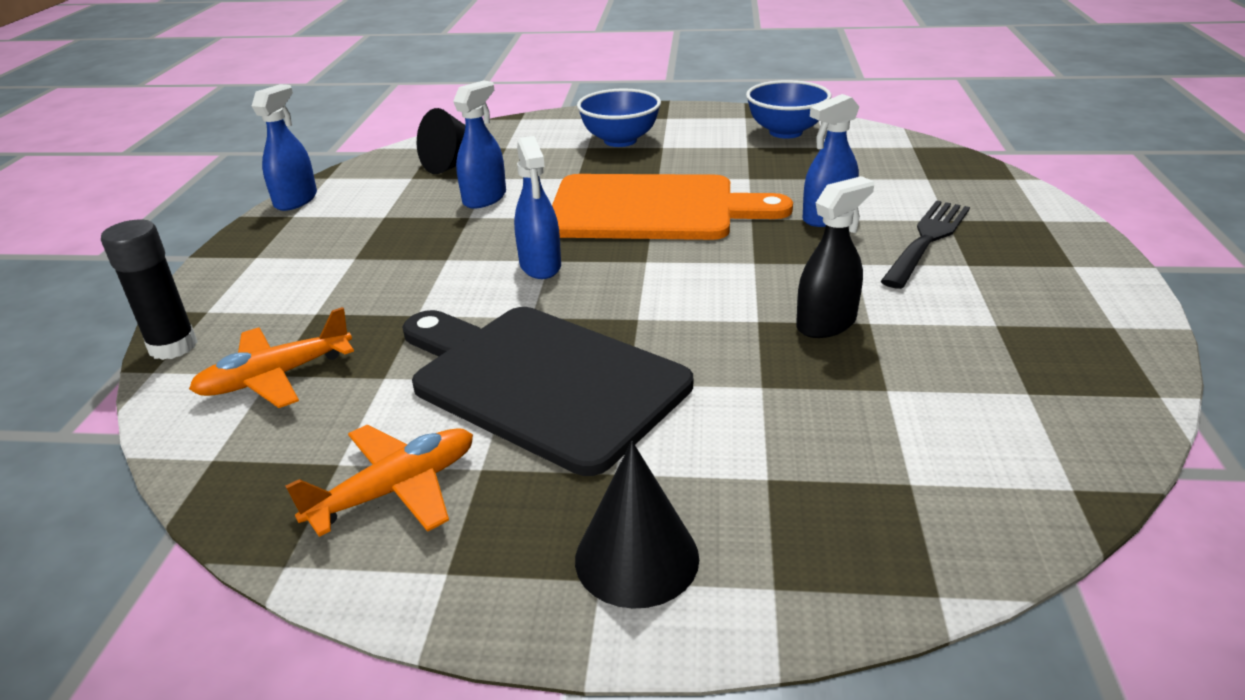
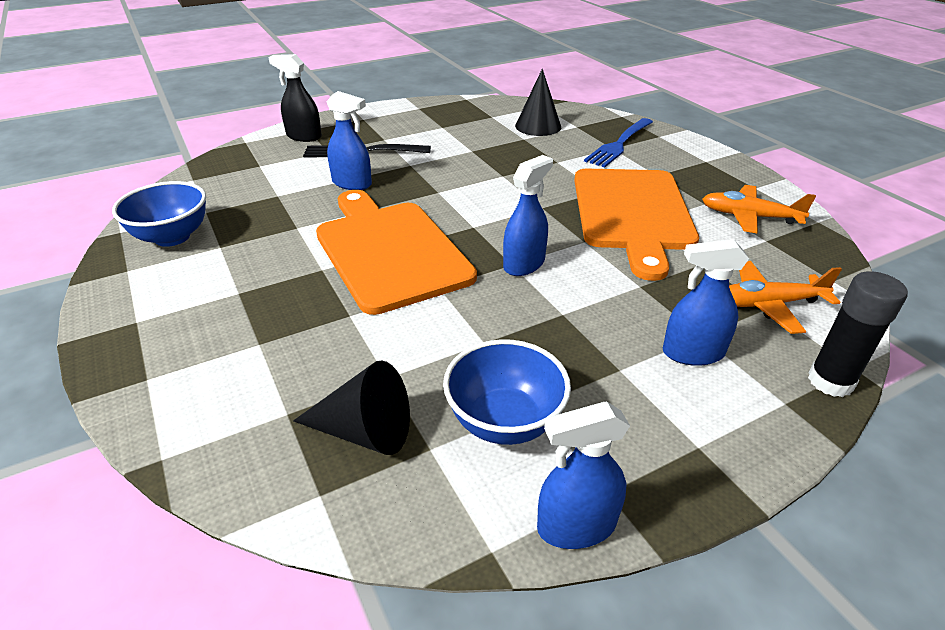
camera: 125 degrees left, 5 degrees up
orange plane [189,307,354,408] -> orange plane turned 150 degrees clockwise [729,261,842,334]
black cutting board [402,307,693,476] -> orange cutting board [574,169,699,281]
blue spray bottle [453,80,506,209] -> blue spray bottle moved to [663,239,749,366]
black cone [575,441,699,609] -> black cone moved to [515,69,561,136]
blue bowl [577,88,661,147] -> blue bowl moved to [443,339,571,445]
black spray bottle [796,176,874,338] -> black spray bottle moved to [268,54,322,142]
none -> blue fork [584,118,653,167]

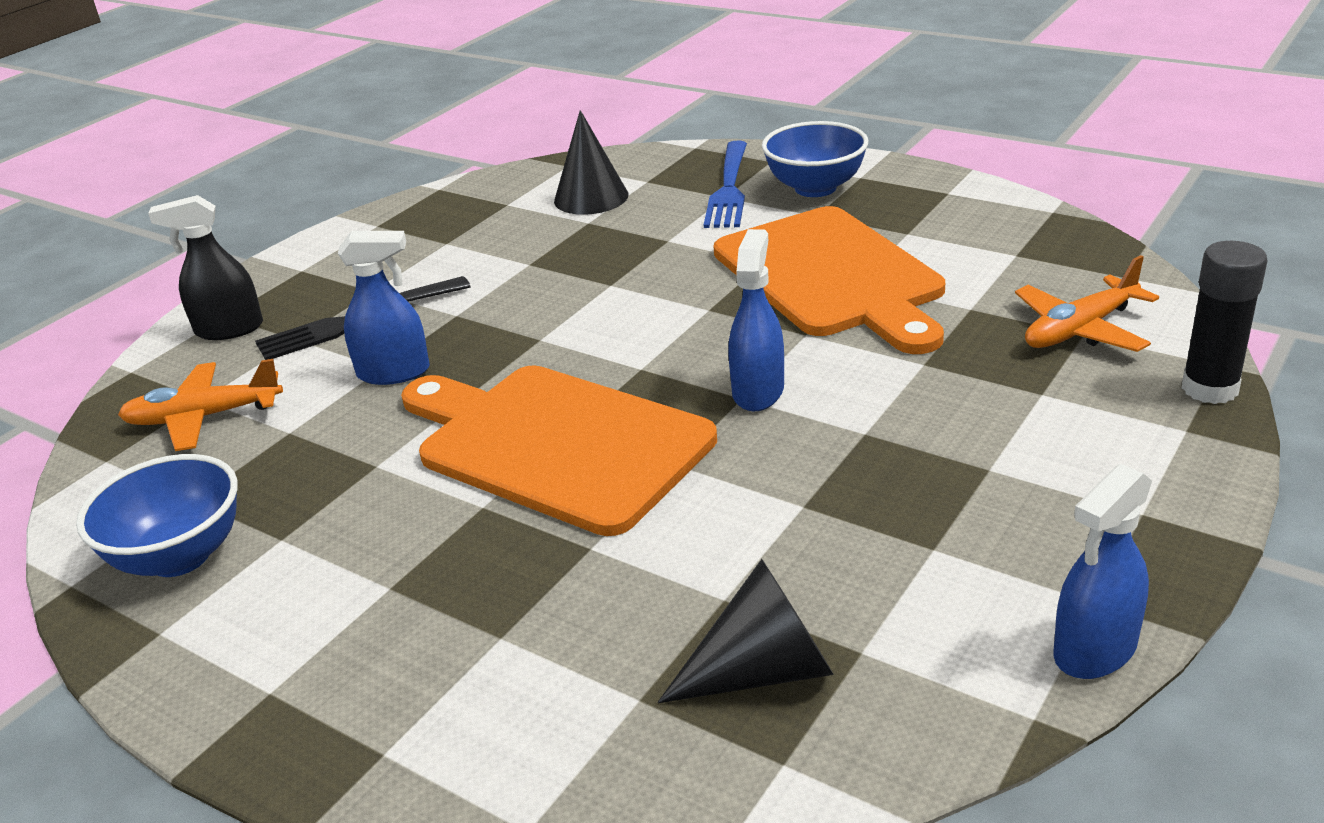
camera: 25 degrees left, 5 degrees down
blue bowl [443,339,571,445] -> blue bowl moved to [762,121,868,197]
blue spray bottle [663,239,749,366] -> none
orange plane [702,185,816,233] -> orange plane moved to [118,359,283,451]

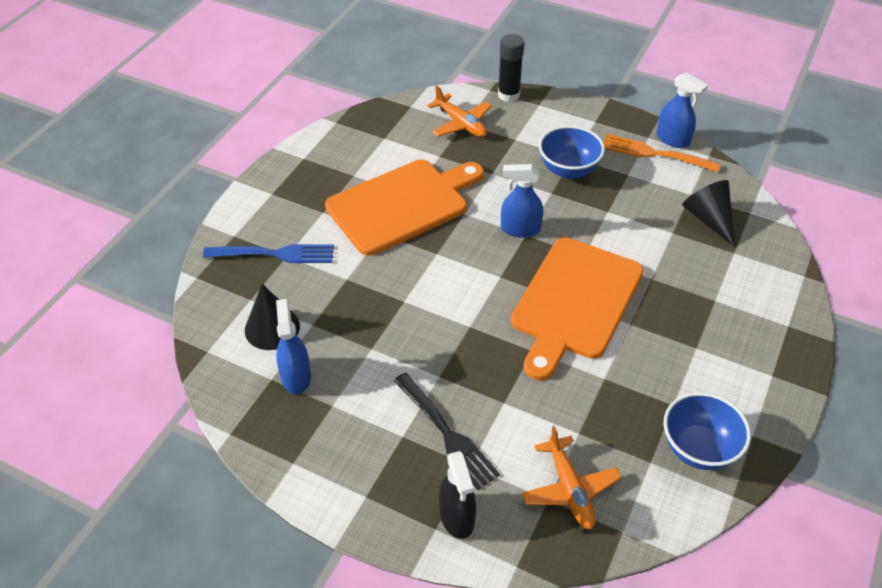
camera: 100 degrees left, 15 degrees up
blue spray bottle [338,231,430,385] -> blue spray bottle moved to [276,299,311,394]
blue bowl [762,121,868,197] -> blue bowl moved to [539,126,605,179]
none -> orange fork [603,134,721,172]

